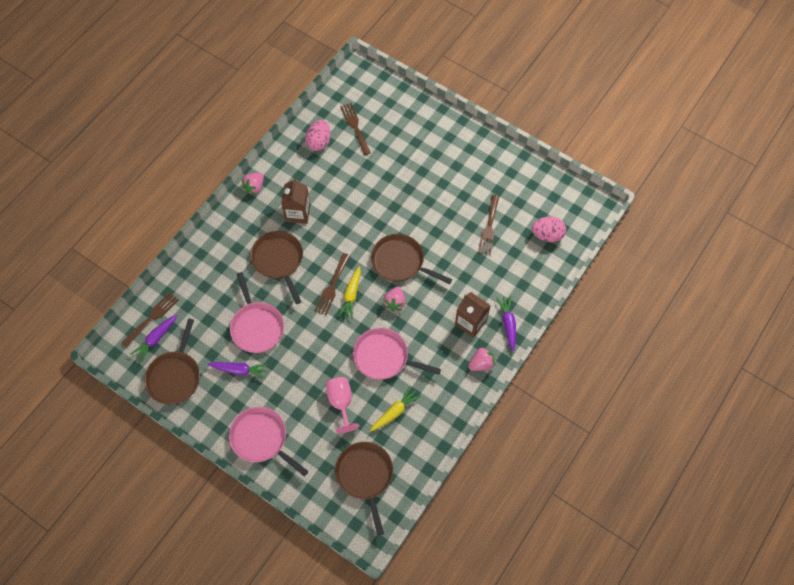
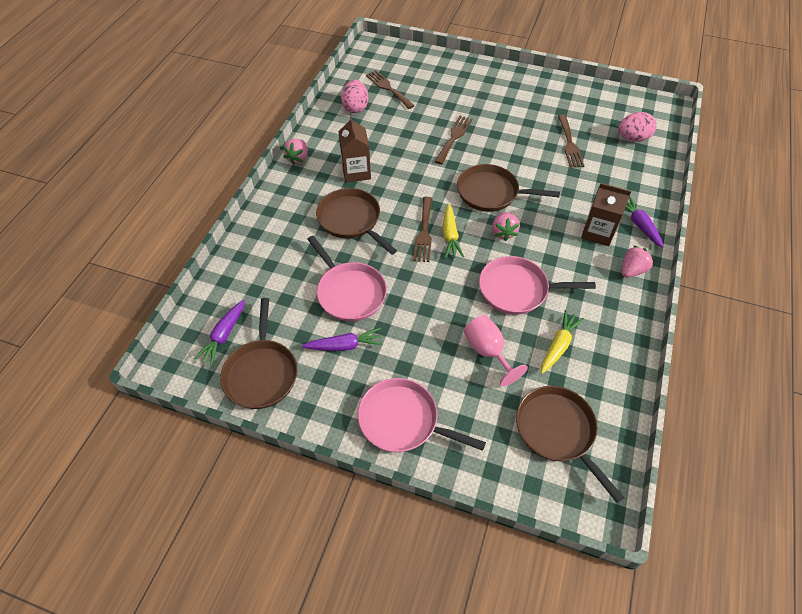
camera: 15 degrees left, 10 degrees down
brown fork [121,292,179,348] -> brown fork moved to [435,116,472,164]

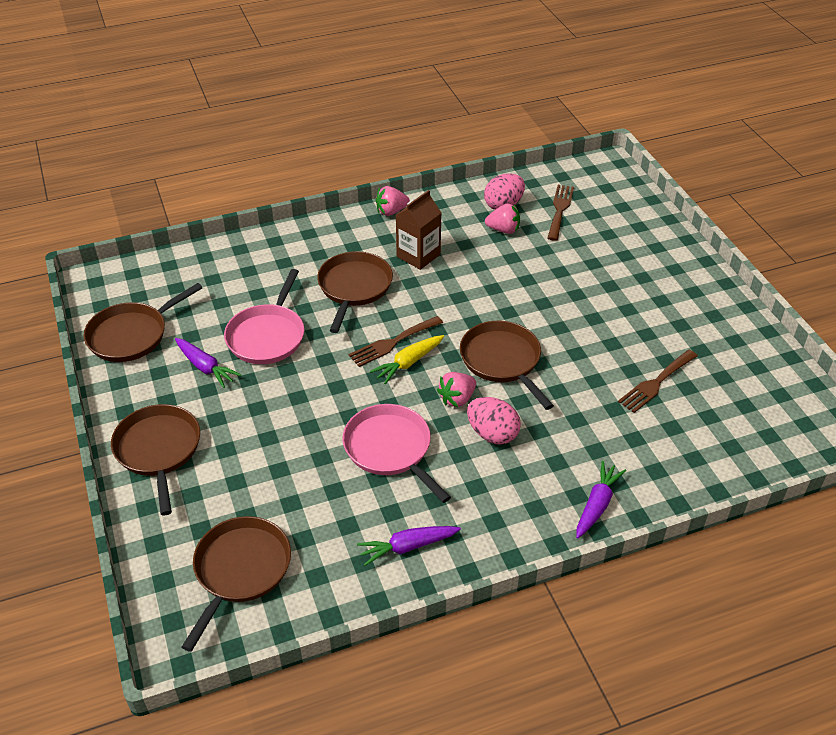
camera: 50 degrees right, 10 degrees down
purple carrot [193,300,245,366] -> purple carrot moved to [357,526,461,566]
pink pan [358,378,486,452] -> brown pan [111,404,200,515]
brown fork [435,116,472,164] -> none
pink goblet [464,315,528,386] -> none
yellow carrot [541,310,584,374] -> none
brown carton [581,183,631,246] -> none
pink egg [618,112,657,142] -> pink egg moved to [467,397,521,445]
pink strawberry [622,245,655,278] -> pink strawberry moved to [485,203,520,234]

